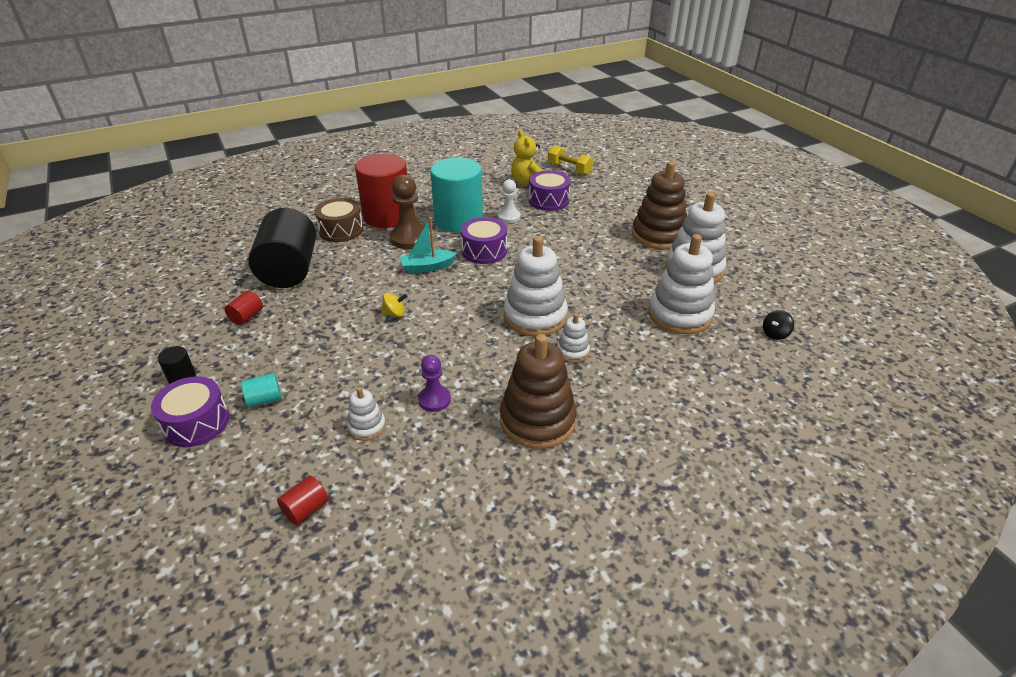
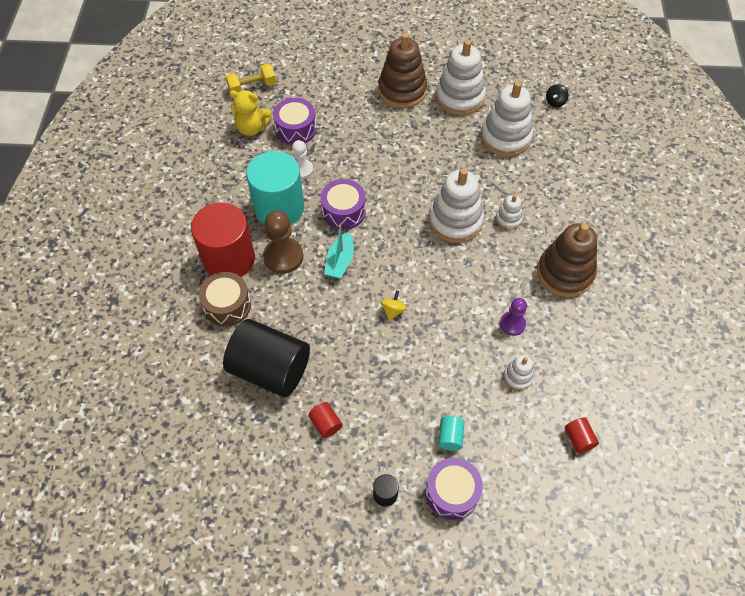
camera: 60 degrees left, 20 degrees up
black spinning top [763,310,794,340] -> black spinning top turned 45 degrees clockwise [546,84,569,107]

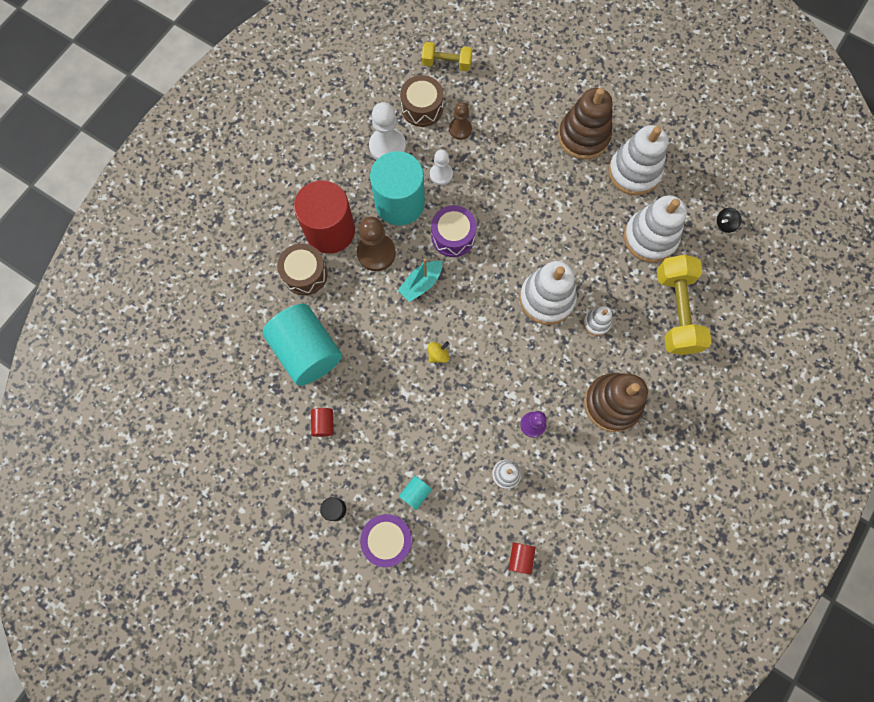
camera: 30 degrees right, 15 degrees up
black cylinder [223,319,310,397] -> turquoise cylinder [262,304,342,386]
yellow teddy bear [229,90,272,136] -> brown drum [400,75,443,127]
purple drum [273,98,317,145] -> brown pawn [449,102,472,140]
none -> white pawn [369,102,406,160]
none -> yellow dumbbell [657,255,712,355]

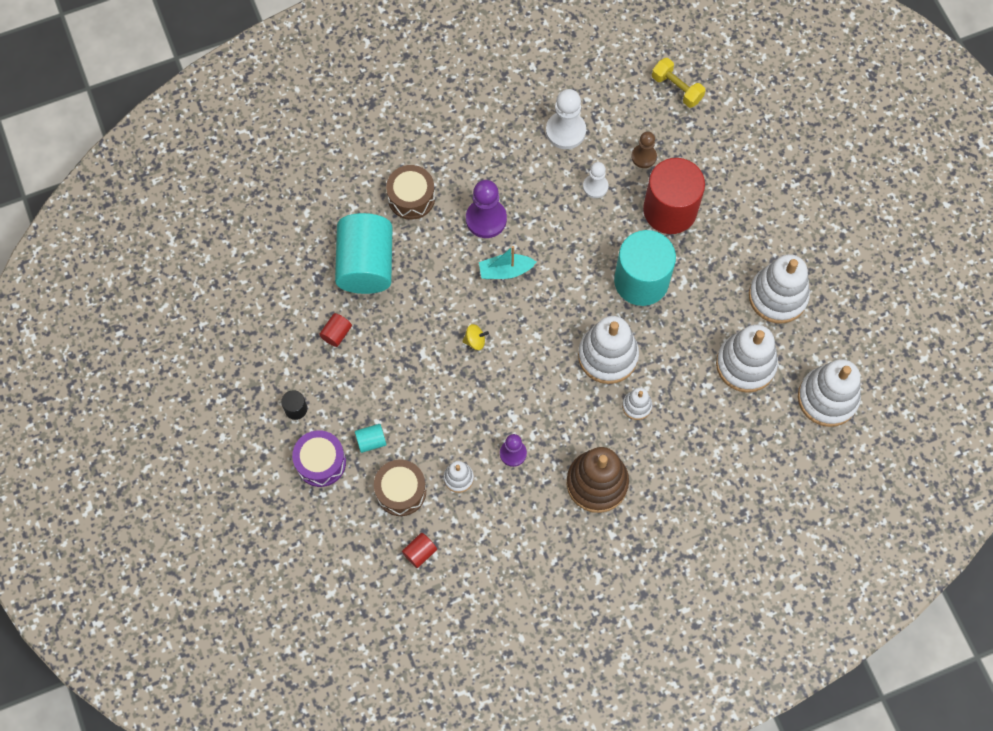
camera: 35 degrees right, 5 degrees down
red cylinder [294,180,355,253] -> red cylinder moved to [643,158,705,234]
brown pawn [357,217,396,271] -> purple pawn [466,180,507,238]
turquoise cylinder [370,151,425,225] -> turquoise cylinder moved to [614,230,676,306]
brown drum [400,75,443,127] -> brown drum moved to [374,459,426,516]
purple drum [431,205,477,257] -> none
brown stacking toy [558,88,613,160] -> none
yellow dumbbell [657,255,712,355] -> none
black spinning top [717,208,742,233] -> white stacking toy [798,359,861,427]

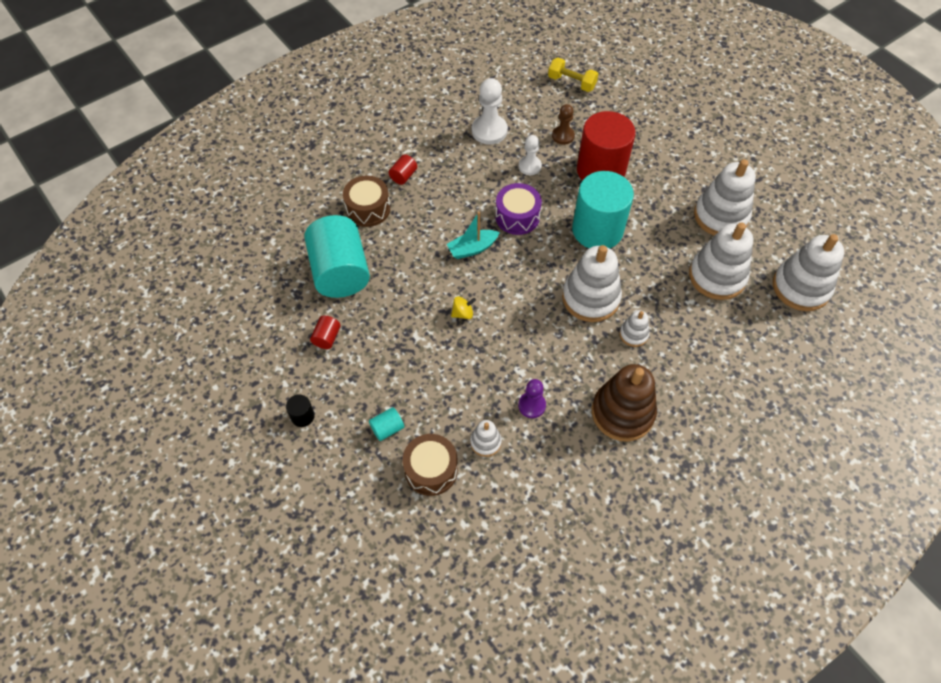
camera: 15 degrees left, 10 degrees down
purple drum [292,430,346,487] -> purple drum moved to [495,183,542,235]
red cylinder [402,533,437,568] -> red cylinder moved to [389,154,417,185]
purple pawn [466,180,507,238] -> none

